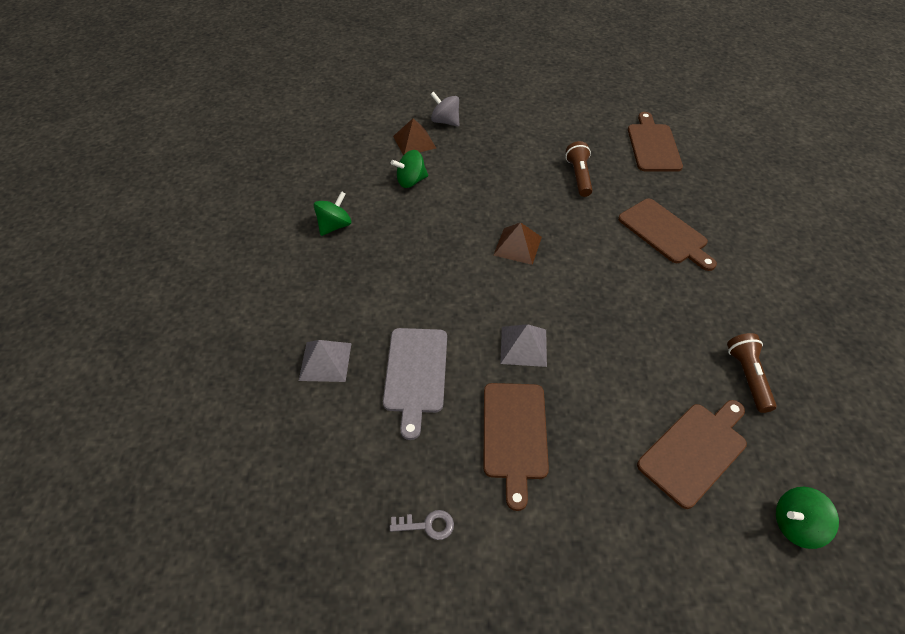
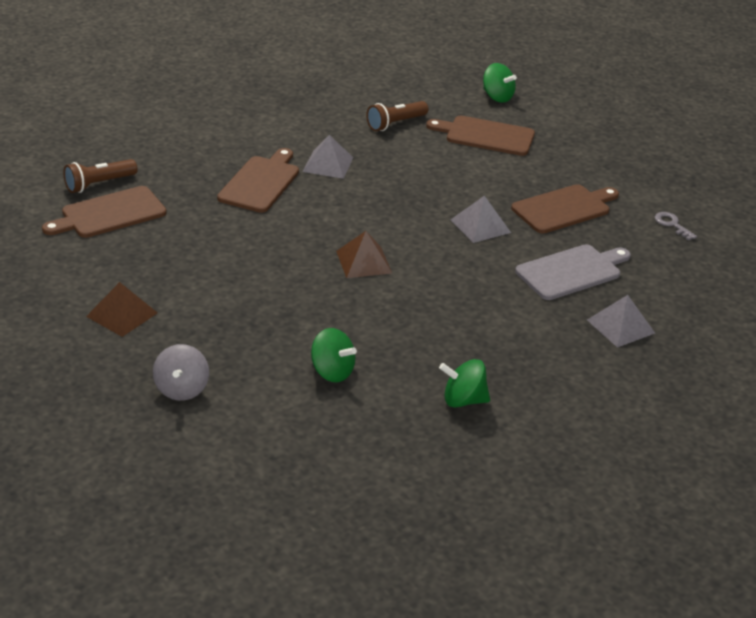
camera: 125 degrees left, 15 degrees down
brown pyramid [393,118,436,156] -> brown pyramid moved to [86,282,158,337]
brown flashlight [565,141,593,197] -> brown flashlight moved to [63,159,138,193]
none -> grey pyramid [302,135,354,179]

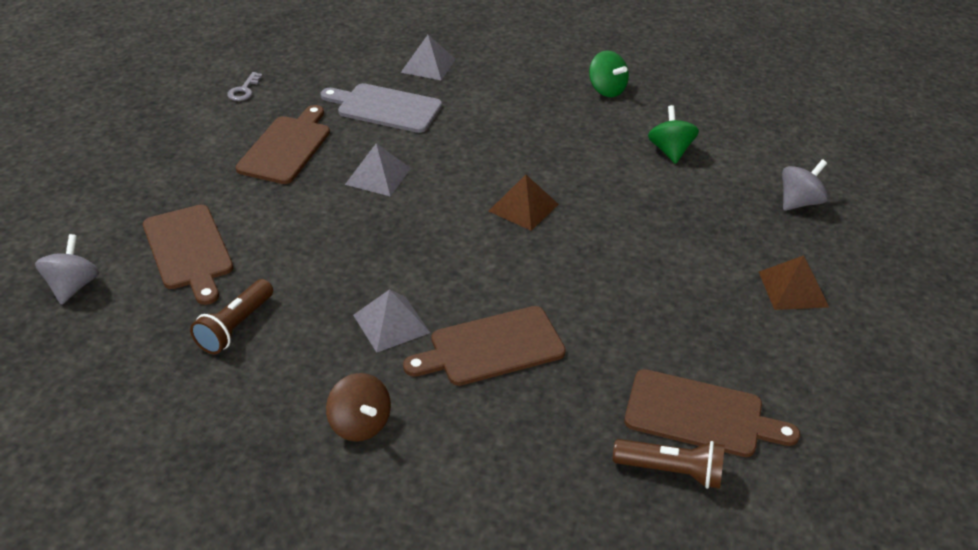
camera: 130 degrees left, 5 degrees up
brown flashlight [366,101,428,131] -> brown flashlight turned 105 degrees clockwise [190,279,273,354]
green spinning top [483,63,517,103] -> grey spinning top [35,234,99,305]
brown cutting board [511,184,619,234] -> brown cutting board turned 90 degrees clockwise [236,105,330,184]
none -> brown spinning top [326,373,391,442]

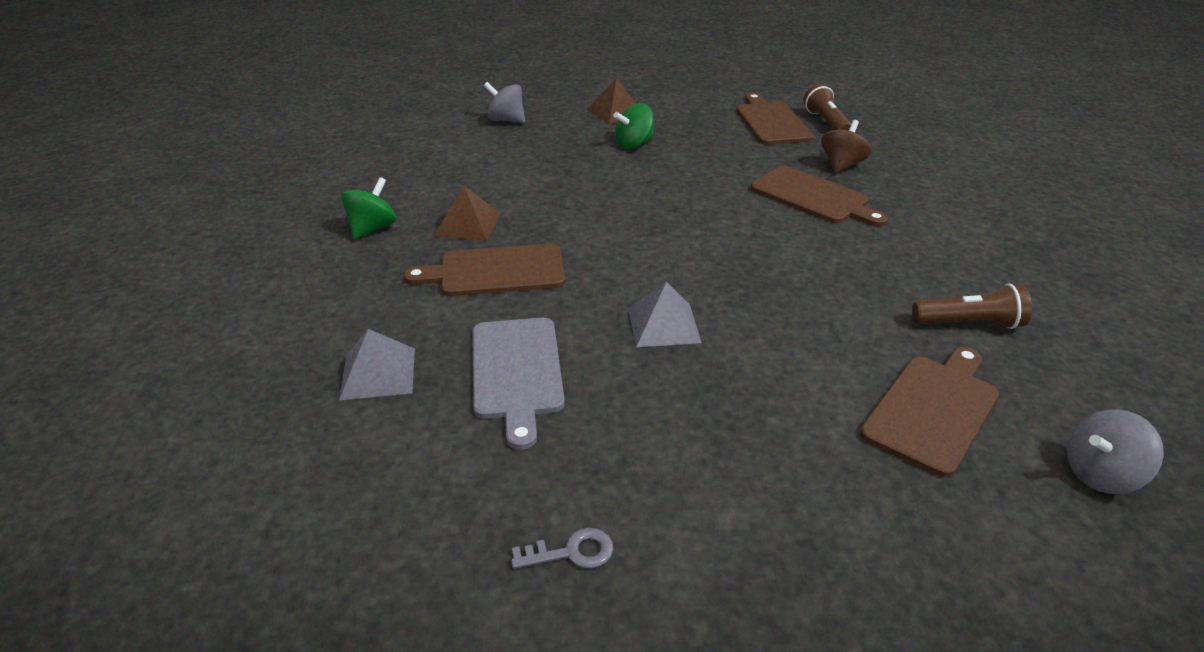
camera: 115 degrees left, 5 degrees down
brown cutting board [236,105,330,184] -> brown cutting board moved to [404,244,565,296]
brown spinning top [326,373,391,442] -> brown spinning top moved to [821,120,872,173]
grey pyramid [353,289,430,353] -> none
brown pyramid [489,174,559,231] -> brown pyramid moved to [434,185,501,241]
green spinning top [648,105,699,164] -> green spinning top moved to [613,103,654,149]

